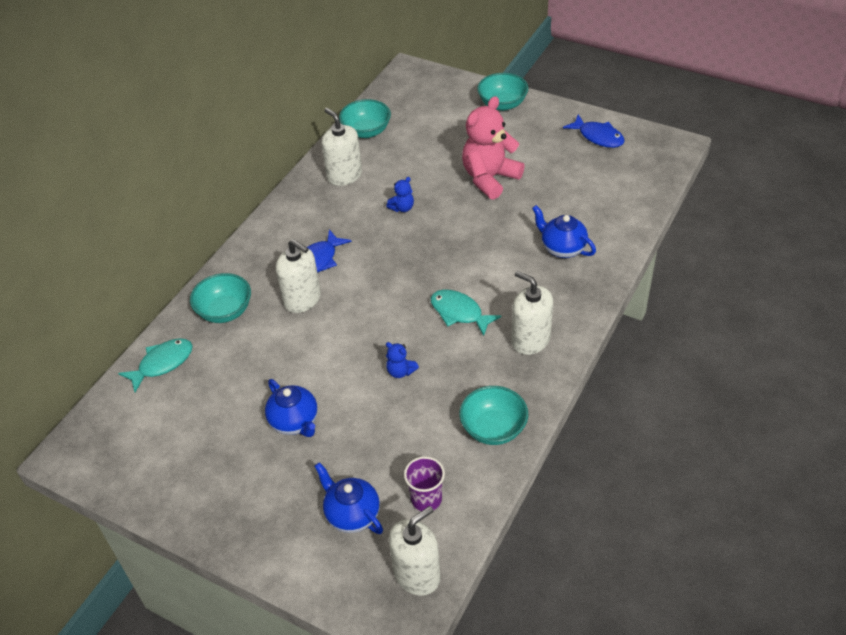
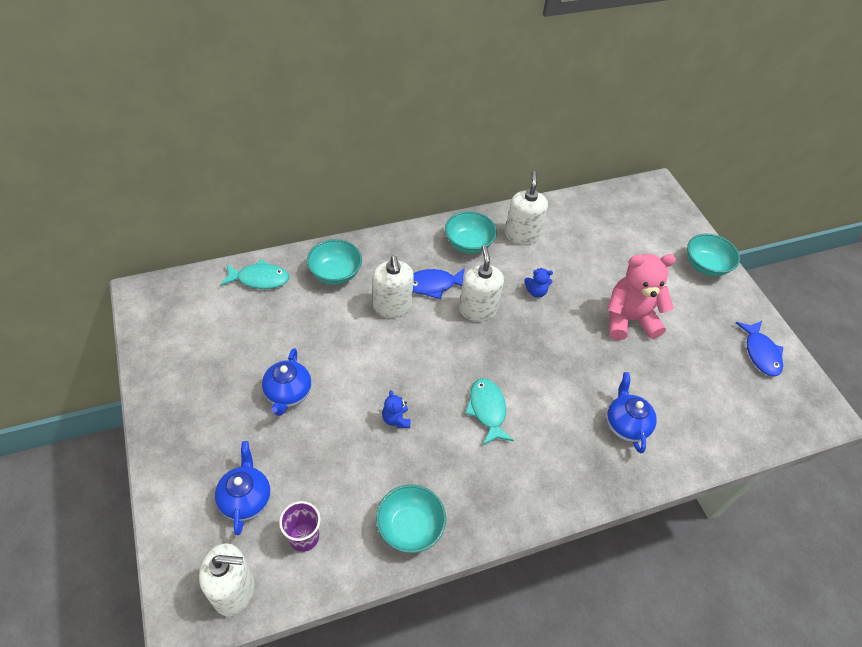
camera: 35 degrees right, 5 degrees up
turquoise bowl [339,99,391,138] -> turquoise bowl moved to [445,211,497,254]
white soap dispenser [511,271,553,355] -> white soap dispenser moved to [459,245,504,321]

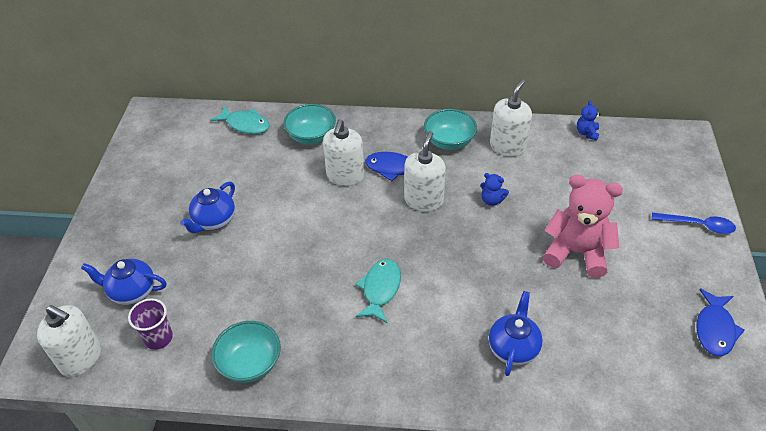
camera: 30 degrees right, 5 degrees down
blue teapot [215,441,271,535] -> blue teapot turned 105 degrees counterclockwise [81,259,166,305]
blue teddy bear [382,390,411,428] -> blue teddy bear moved to [577,100,601,140]
turquoise bowl [687,233,740,276] -> blue spoon [652,213,736,234]

